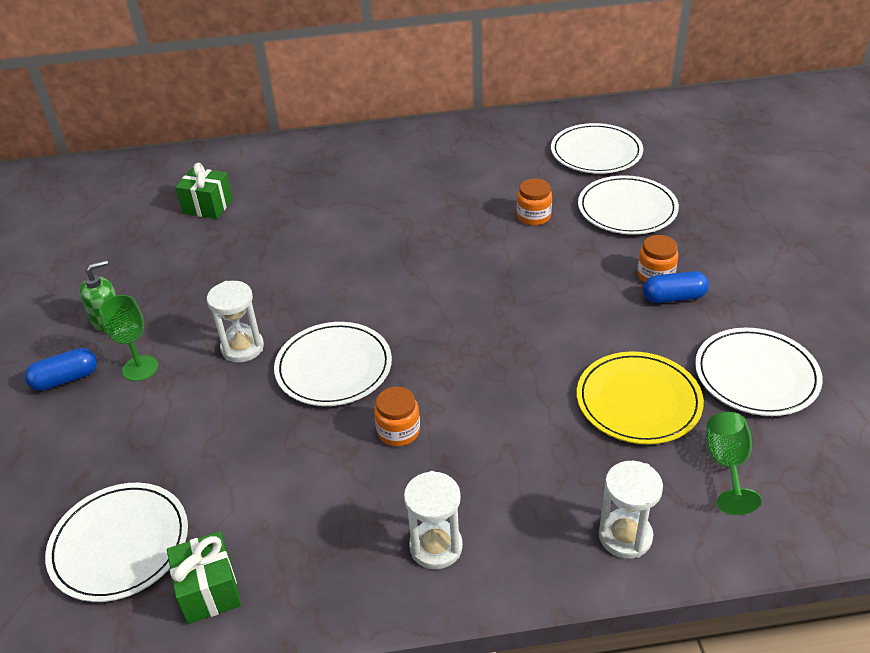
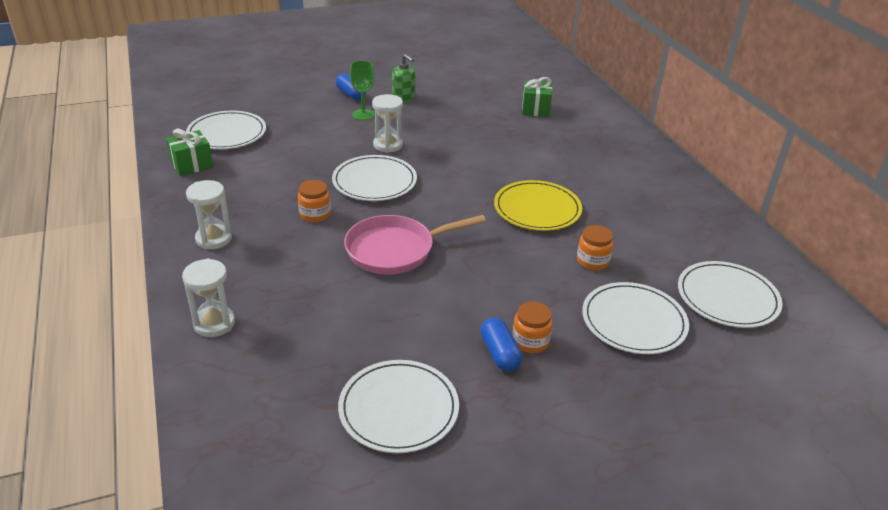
camera: 75 degrees right, 5 degrees down
yellow plate [577,351,704,444] -> yellow plate moved to [494,180,582,231]
green goblet [706,412,762,515] -> none
none -> pink pan [344,215,486,275]

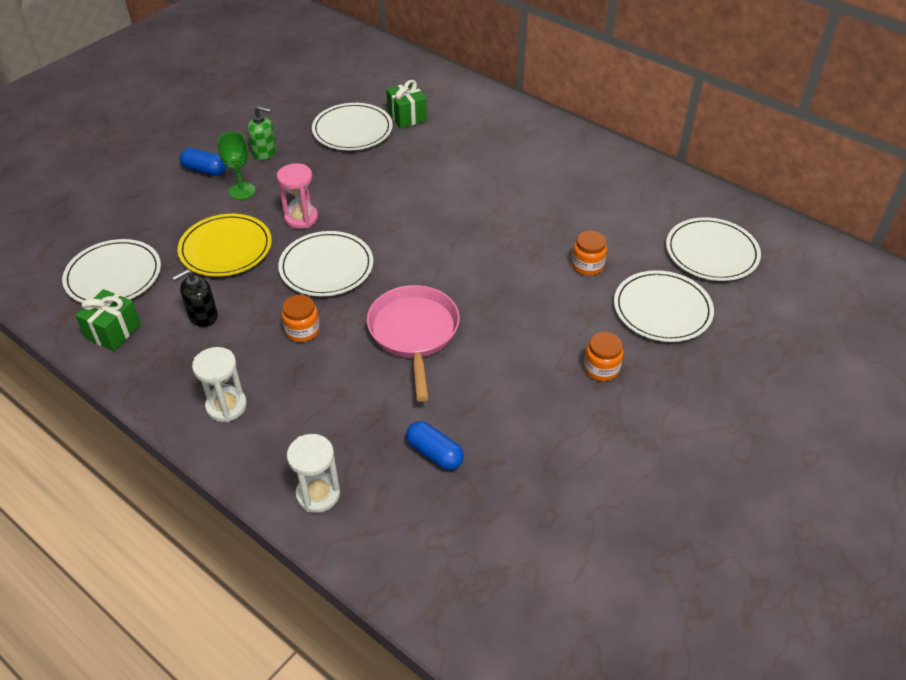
camera: 30 degrees left, 10 degrees up
white plate [338,360,459,453] -> white plate moved to [312,103,393,150]
pink pan [344,215,486,275] -> pink pan turned 135 degrees clockwise [367,285,460,402]
white hourglass [372,94,403,153] -> pink hourglass [277,163,318,229]
blue capsule [481,318,522,371] -> blue capsule moved to [406,421,464,470]
yellow plate [494,180,582,231] -> yellow plate moved to [178,214,272,277]
none -> black soap dispenser [173,269,218,327]

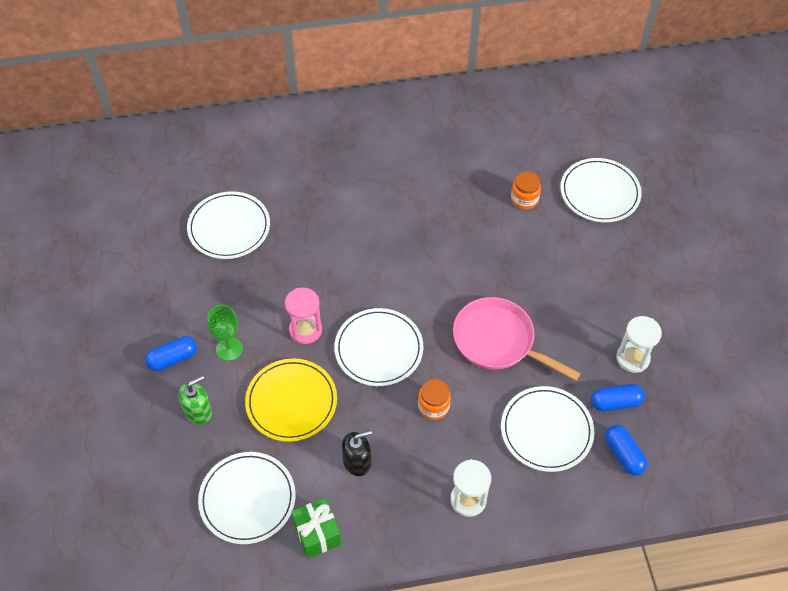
camera: 50 degrees left, 10 degrees up
black soap dispenser [173,269,218,327] -> black soap dispenser turned 120 degrees counterclockwise [342,430,372,476]
green soap dispenser [247,106,277,160] -> green soap dispenser moved to [178,375,212,425]
white hourglass [287,434,340,513] -> white hourglass moved to [616,316,662,373]
green gift [386,80,427,128] -> none
orange jar [584,332,623,381] -> none
white plate [666,217,761,281] -> white plate moved to [501,386,594,472]
none -> blue capsule [605,425,647,475]

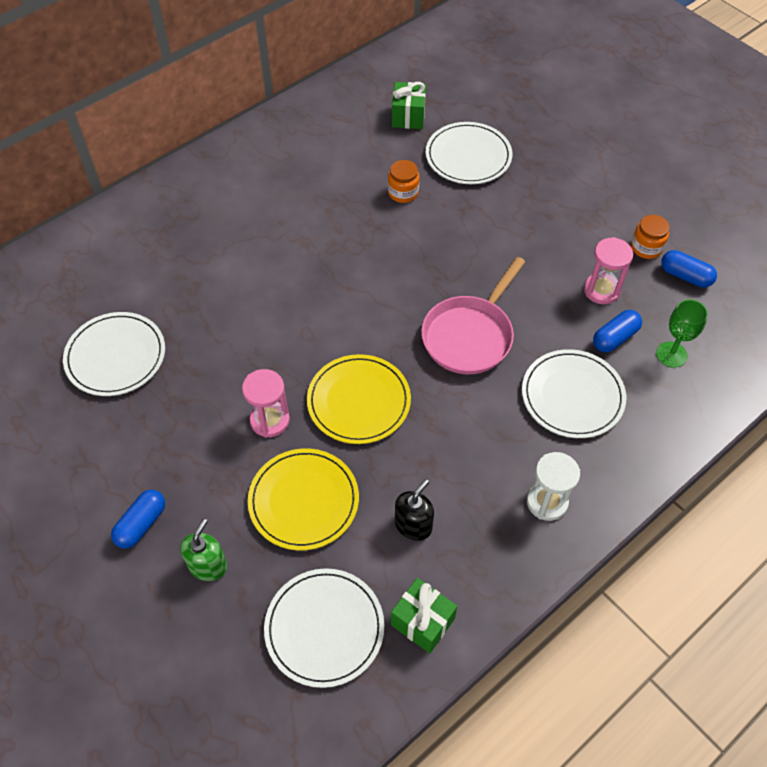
camera: 30 degrees left, 0 degrees up
green goblet [207,305,243,361] -> green goblet moved to [656,299,708,368]
white plate [334,308,423,386] -> yellow plate [307,354,411,444]
orange jar [418,379,451,420] -> orange jar moved to [631,215,669,259]
pink pan [453,297,581,381] -> pink pan turned 60 degrees counterclockwise [421,257,525,374]
blue capsule [605,425,647,475] -> blue capsule moved to [661,250,717,288]
white hourglass [616,316,662,373] -> pink hourglass [584,237,633,304]
none -> green gift [392,82,426,129]

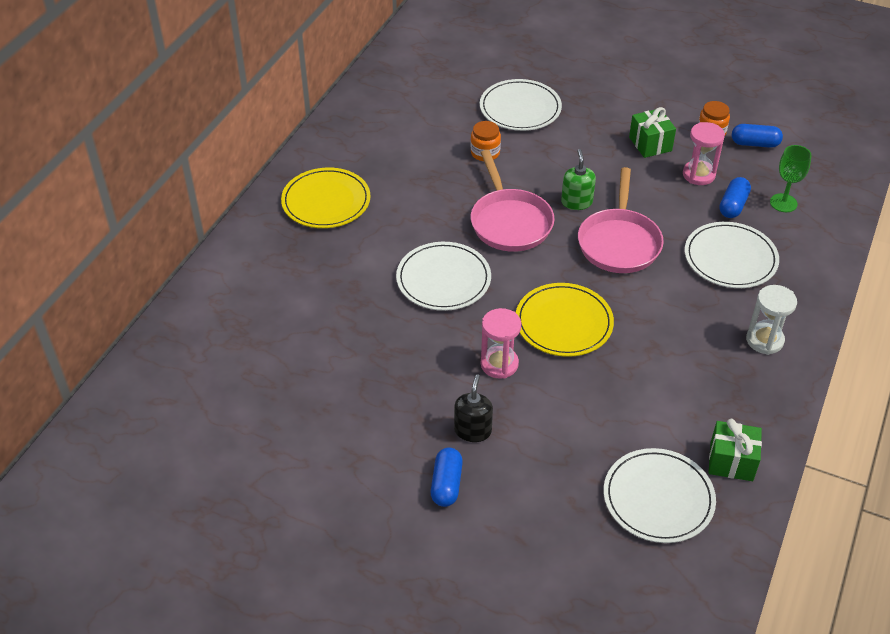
camera: 25 degrees left, 10 degrees down
white plate [63,312,165,396] -> white plate moved to [396,242,491,311]
green soap dispenser [180,519,227,581] -> green soap dispenser moved to [561,149,596,210]
yellow plate [248,448,359,550] -> yellow plate moved to [281,167,371,228]
green gift [392,82,426,129] -> green gift moved to [629,107,676,158]
black soap dispenser [395,479,434,541] -> black soap dispenser moved to [454,374,493,442]
none -> pink pan [471,150,555,252]

